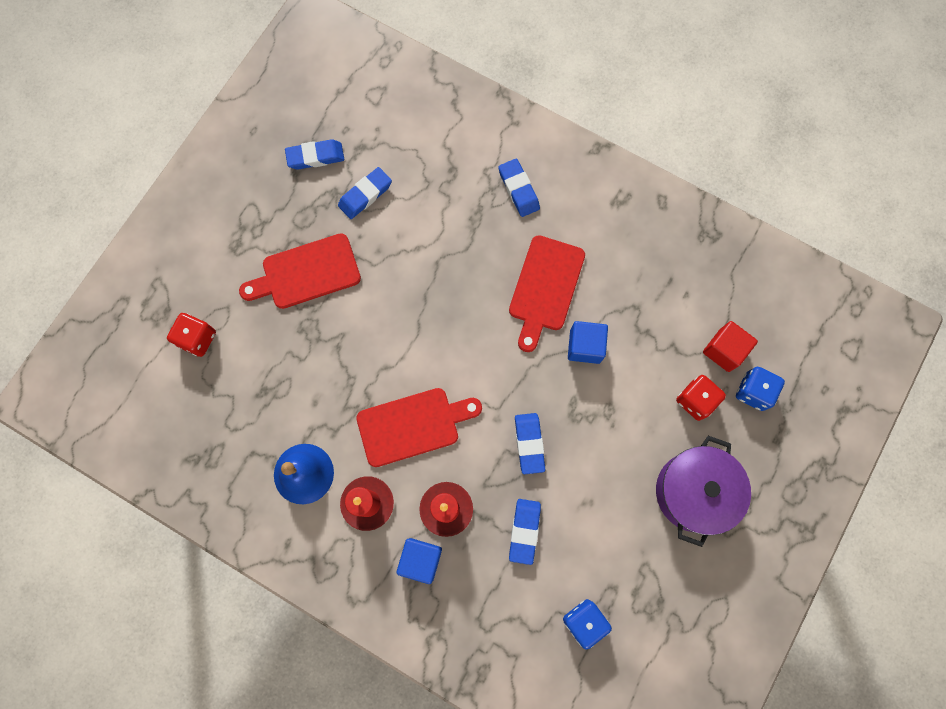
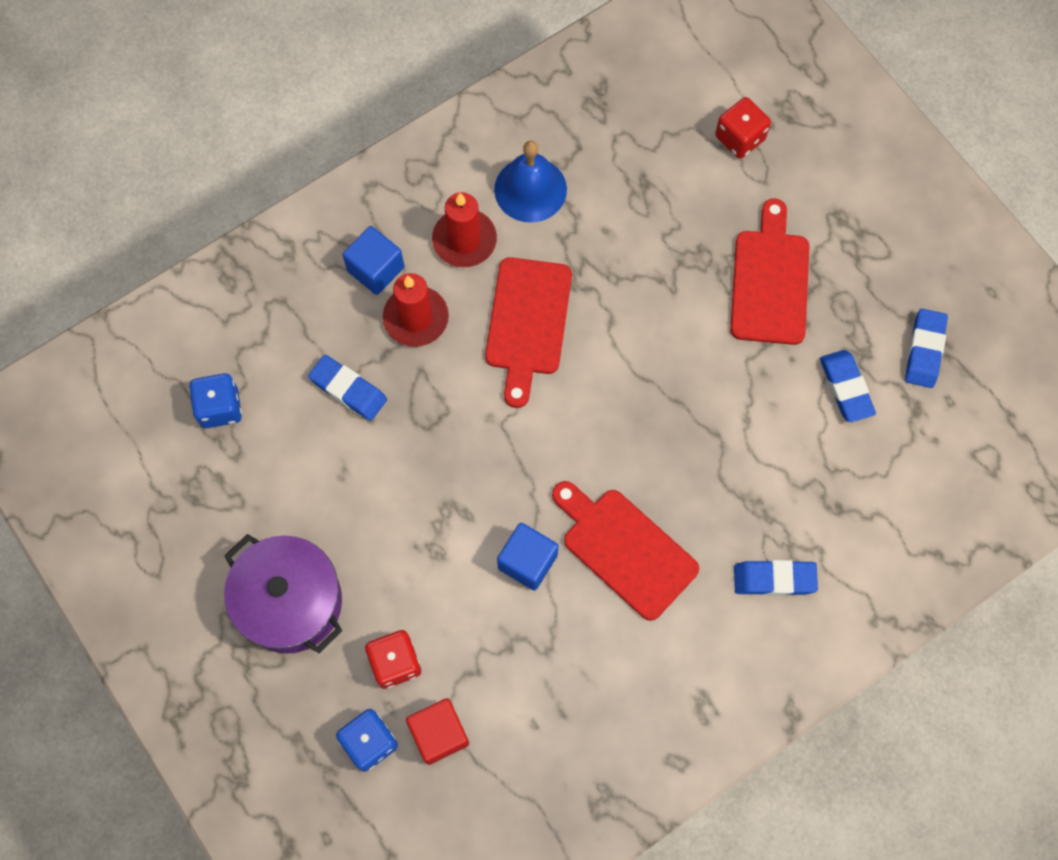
camera: 115 degrees right, 5 degrees down
blue eraser [515,413,545,474] -> none

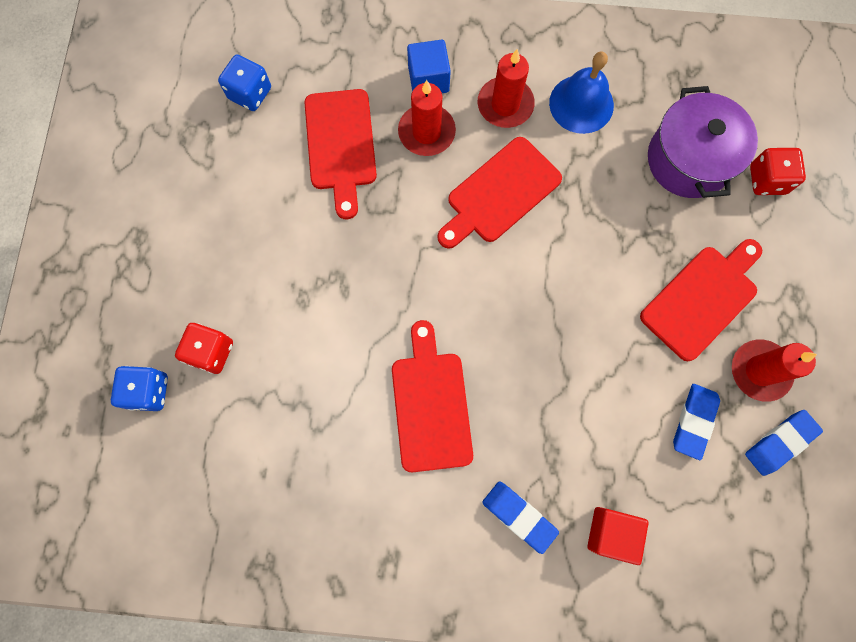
camera: 40 degrees right, 5 degrees up
purple pot [224,534,342,654] -> purple pot moved to [648,86,758,198]
blue eraser [308,355,387,421] -> red cutting board [304,89,377,219]
red cube [406,698,469,765] -> red cube moved to [587,507,648,565]
blue cube [497,523,559,591] -> none
none -> red candle [732,339,817,402]

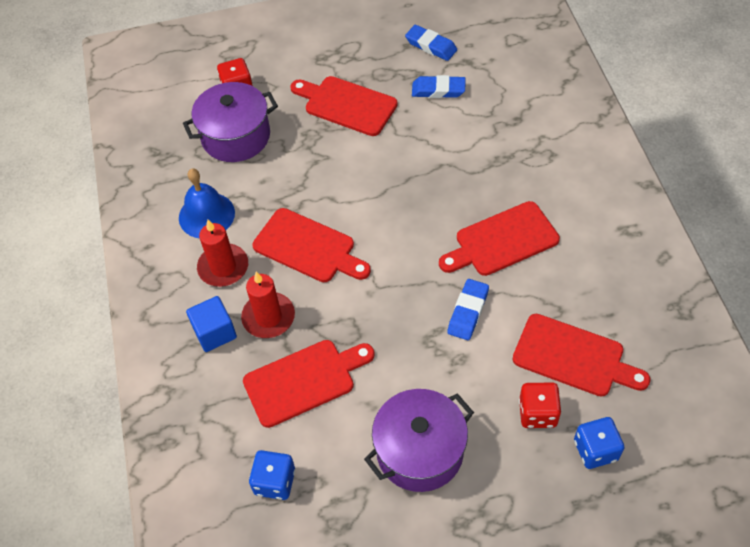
camera: 105 degrees left, 20 degrees down
blue eraser [482,482,559,554] -> blue eraser moved to [447,279,489,340]
red cube [587,507,648,565] -> none
red candle [732,339,817,402] -> none
none -> purple pot [364,389,474,492]
none -> red cutting board [513,314,651,397]

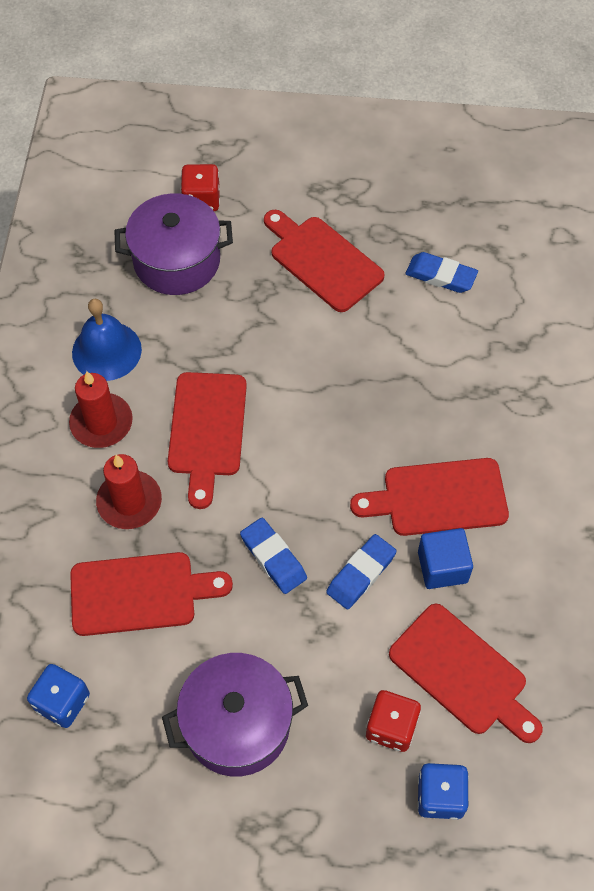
camera: 15 degrees right, 5 degrees up
blue cube [186,296,237,352] -> blue cube moved to [418,528,473,589]
red cutting board [252,208,371,282] -> red cutting board turned 45 degrees clockwise [168,372,247,509]
blue eraser [405,25,457,61] -> blue eraser moved to [240,518,307,594]

